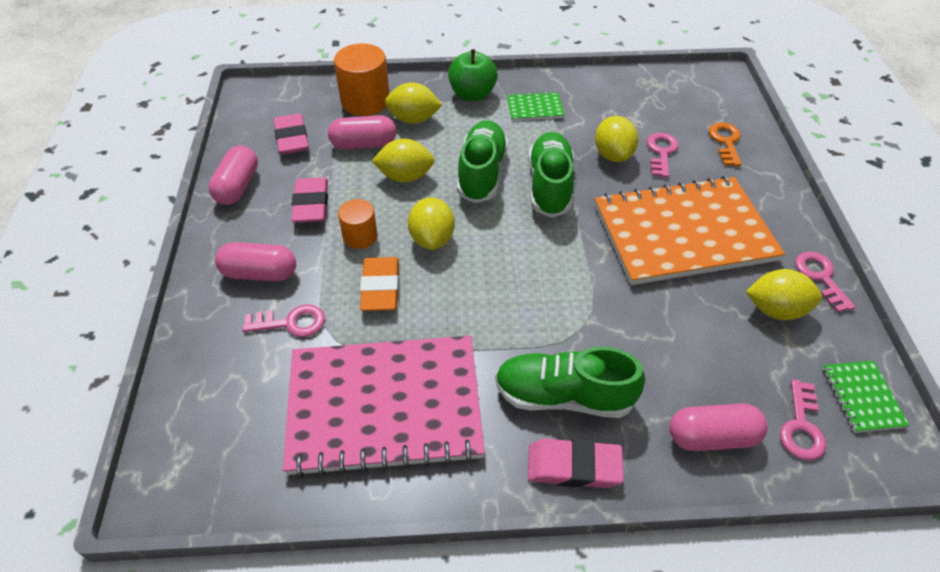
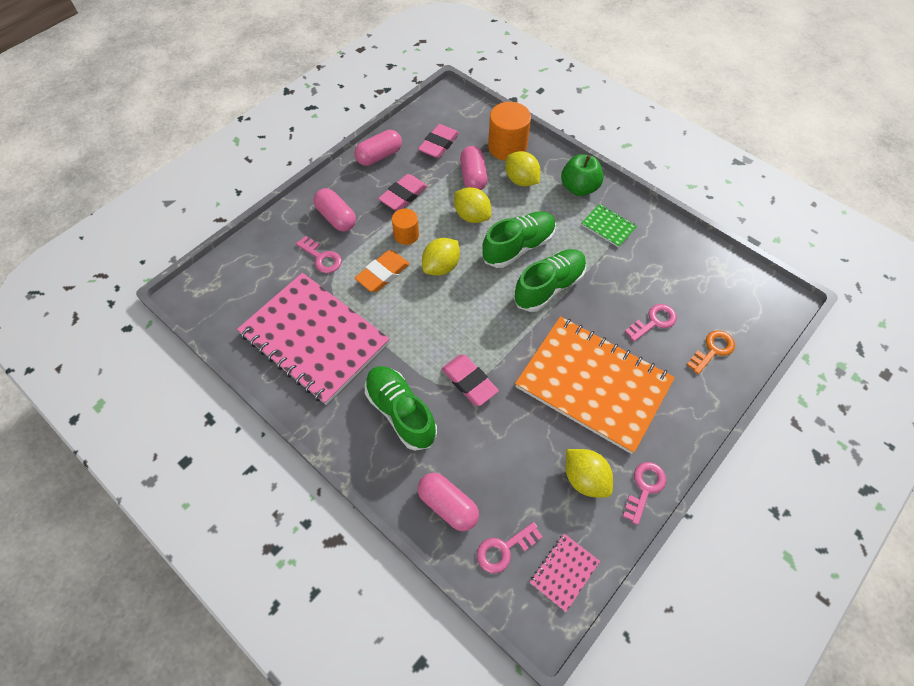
camera: 45 degrees right, 10 degrees up
pink capsule [328,115,396,149] -> pink capsule turned 45 degrees clockwise [460,146,487,190]
pink eraser [528,439,624,488] -> pink eraser moved to [441,354,499,406]
yellow lemon [595,116,639,162] -> none
green notebook [823,361,910,433] -> pink notebook [530,534,600,612]

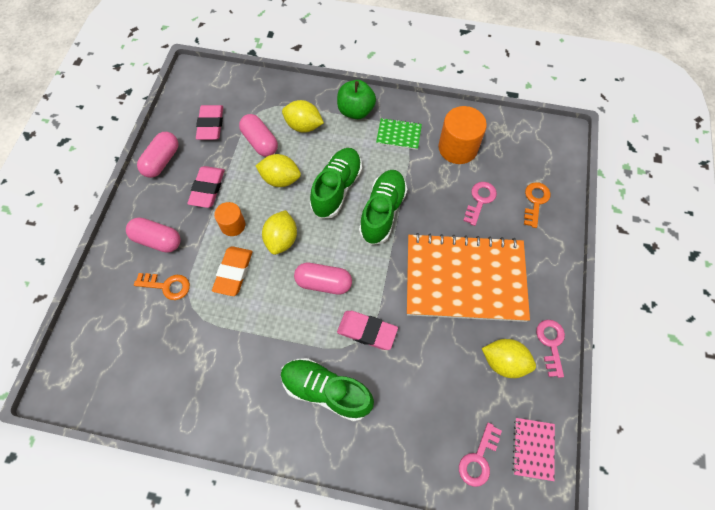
camera: 30 degrees left, 5 degrees up
pink notebook [237,273,390,405] -> none
pink key [296,236,342,273] -> orange key [134,273,190,300]
pink capsule [418,473,479,531] -> pink capsule moved to [294,263,352,295]
orange cylinder [488,102,531,161] -> orange cylinder moved to [438,106,487,164]

